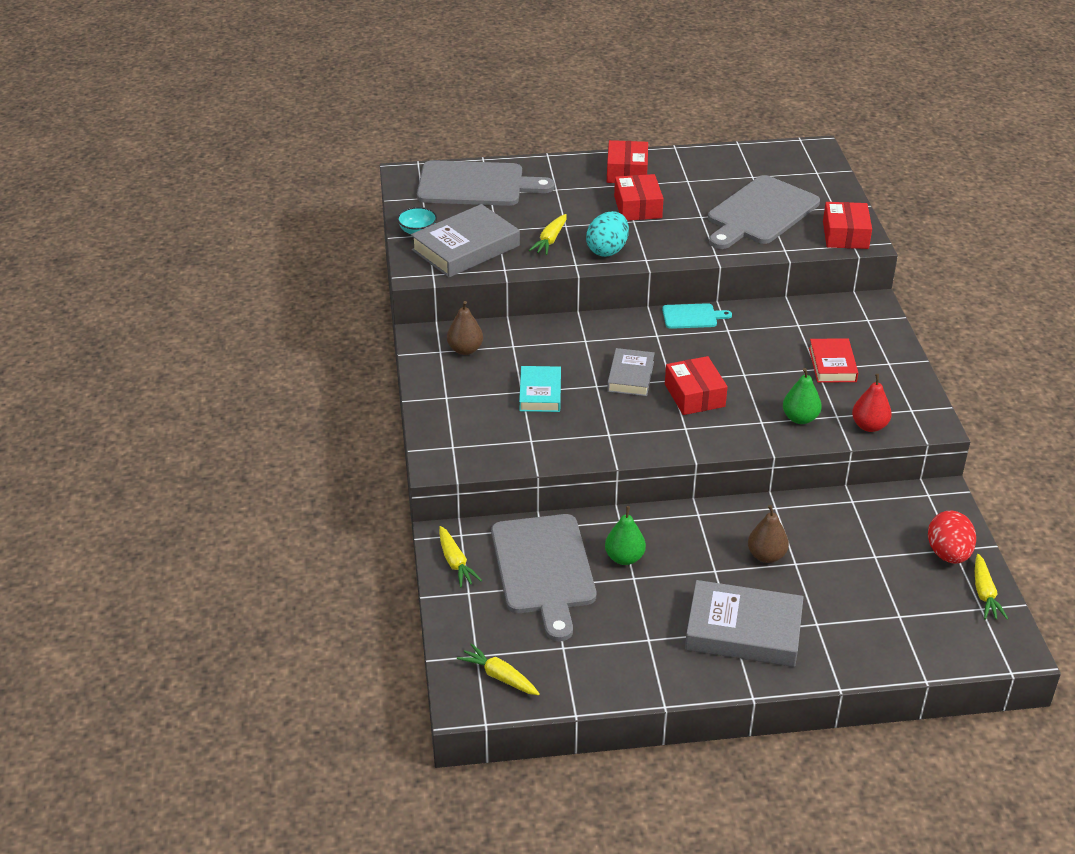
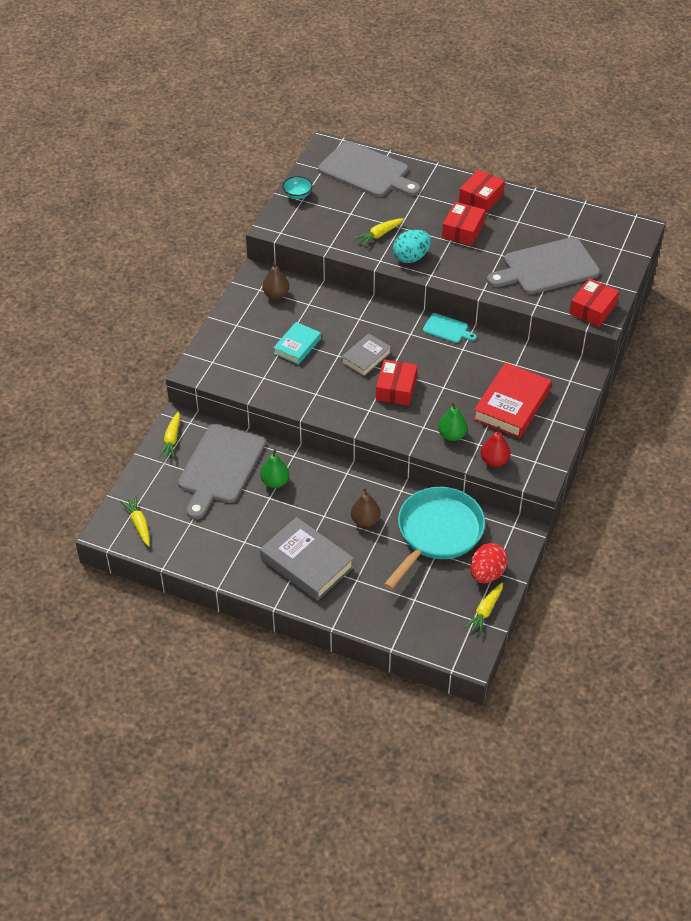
camera: 30 degrees right, 10 degrees up
grey book [411,204,520,278] -> none
red book [809,338,858,383] -> red book [473,362,551,438], size x1.67
none -> turquoise pan [384,487,485,590]

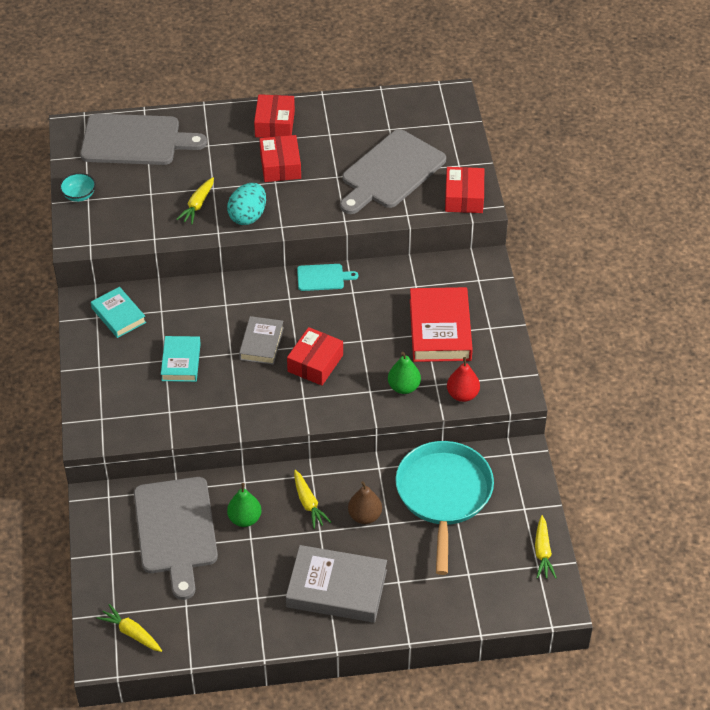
camera: 30 degrees left, 0 degrees up
yellow carrot [159,412,180,459] -> yellow carrot moved to [294,470,331,529]
brown pear [262,262,289,299] -> turquoise book [91,287,146,338]
red box [376,359,418,406] -> red box turned 45 degrees clockwise [287,327,343,386]
red egg [470,543,508,583] -> none

